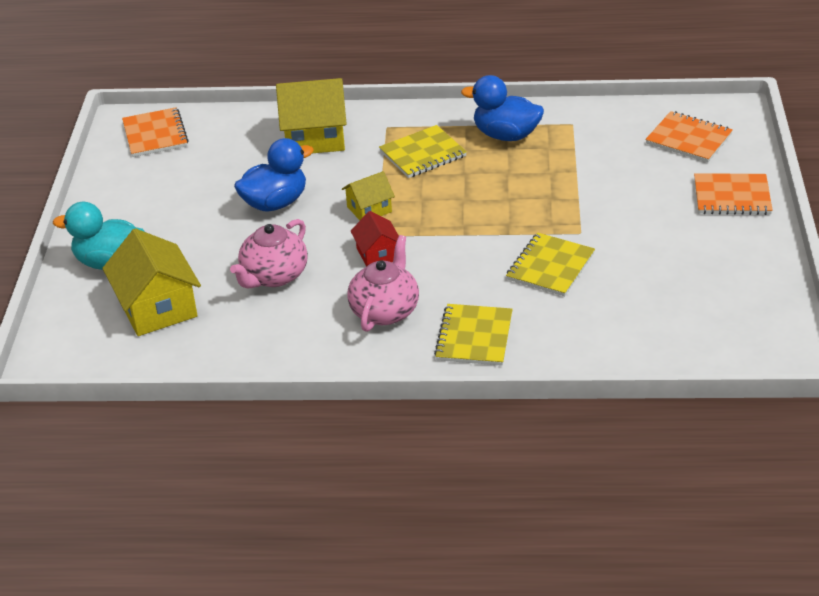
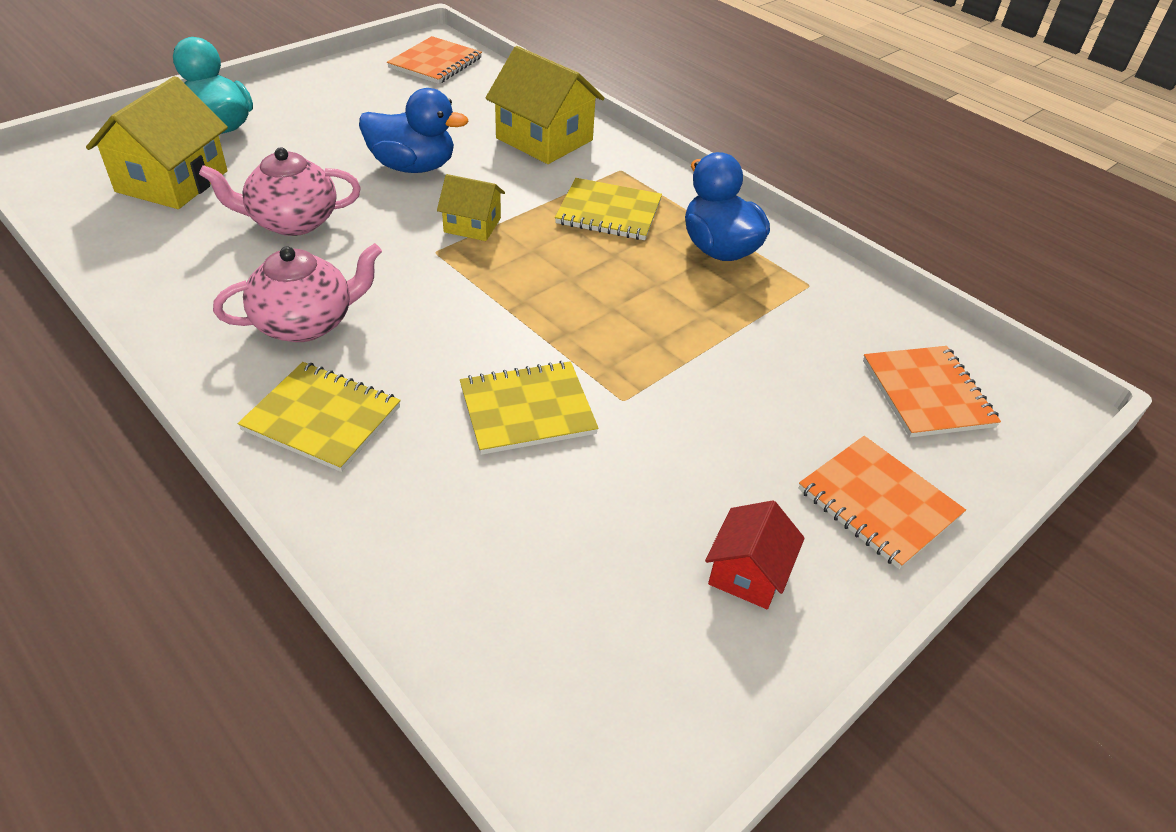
camera: 40 degrees right, 5 degrees up
red house [351,211,399,267] -> red house moved to [705,500,805,609]
yellow notebook [434,304,513,366] -> yellow notebook turned 60 degrees clockwise [238,362,401,472]

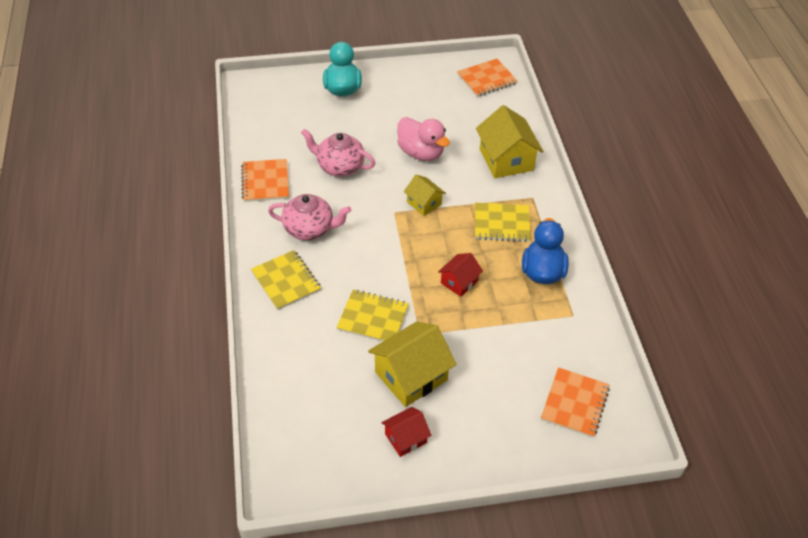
camera: 35 degrees right, 5 degrees up
yellow house [86,76,228,209] -> yellow house moved to [368,322,457,407]
blue duck [359,88,468,173] -> pink duck [397,117,450,161]
yellow notebook [555,178,662,240] -> yellow notebook turned 45 degrees counterclockwise [475,202,531,242]
orange notebook [798,436,966,569] -> orange notebook moved to [241,159,289,202]
none -> red house [438,253,483,297]

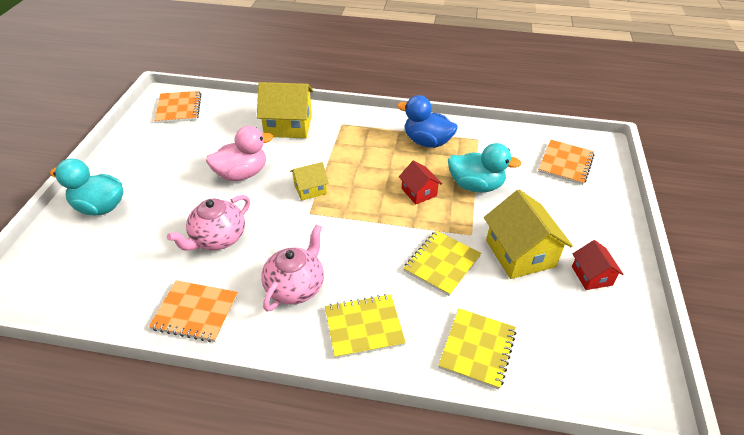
camera: 70 degrees left, 5 degrees down
yellow notebook [475,202,531,242] -> yellow notebook moved to [438,308,516,390]
orange notebook [541,367,610,438] -> orange notebook turned 75 degrees clockwise [538,140,595,185]
none -> turquoise duck [448,143,521,192]

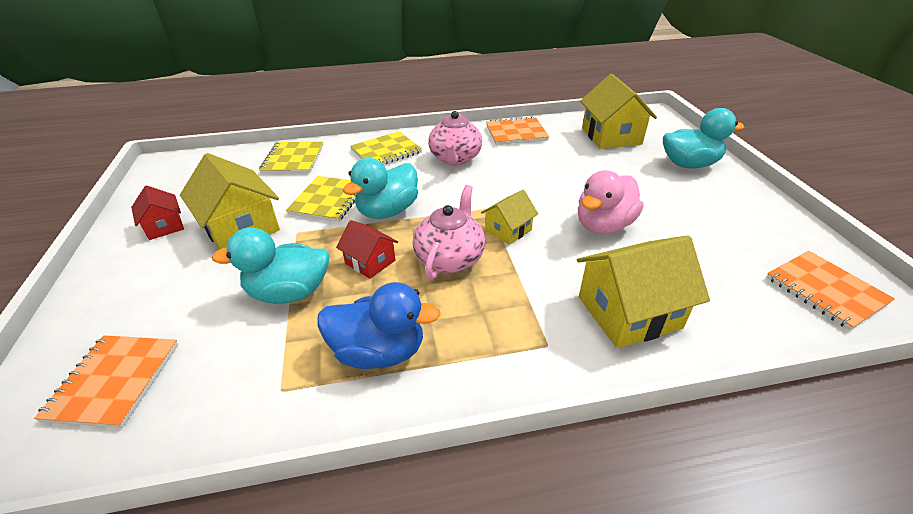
camera: 160 degrees right, 5 degrees down
pink teapot [167,195,250,251] -> pink teapot moved to [413,185,485,280]
none -> turquoise duck [343,158,418,219]
none -> yellow house [580,74,657,149]

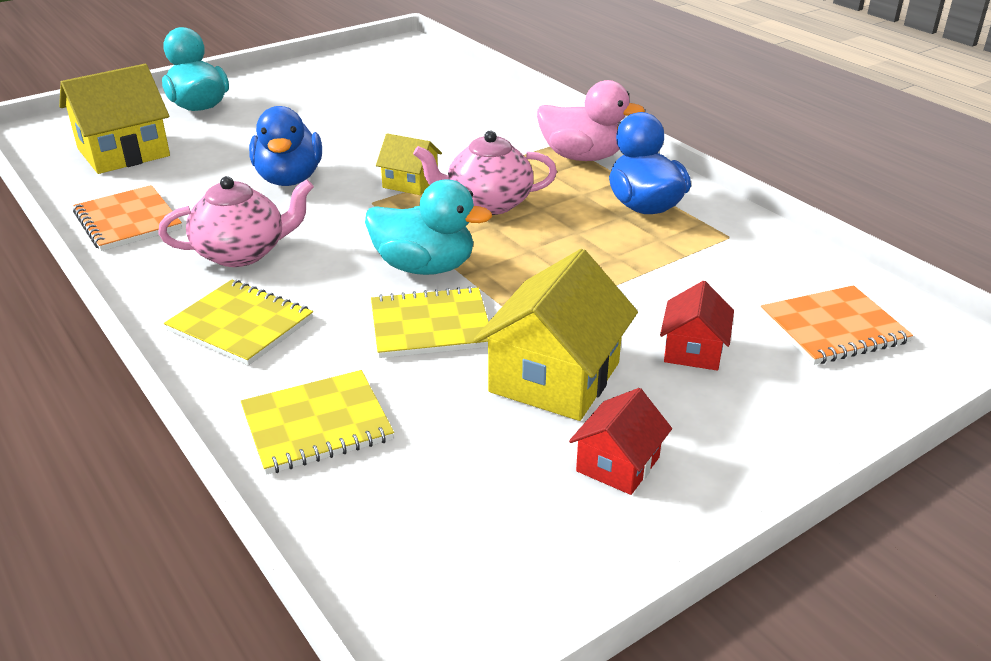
camera: 115 degrees left, 5 degrees down
turquoise duck [212,227,329,304] -> none
red house [336,220,398,279] -> red house moved to [660,281,734,371]
yellow house [577,235,710,348] -> none
pink duck [578,170,643,234] -> pink duck moved to [537,80,645,161]
orange notebook [766,251,895,330] -> none
none -> blue duck [249,106,322,186]

